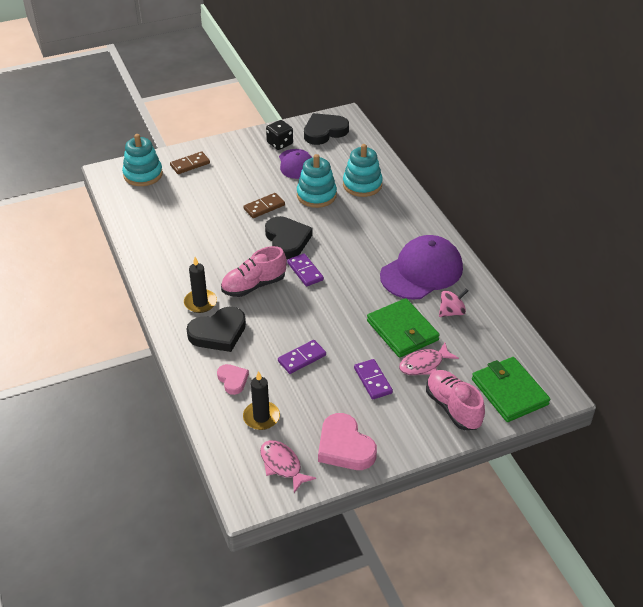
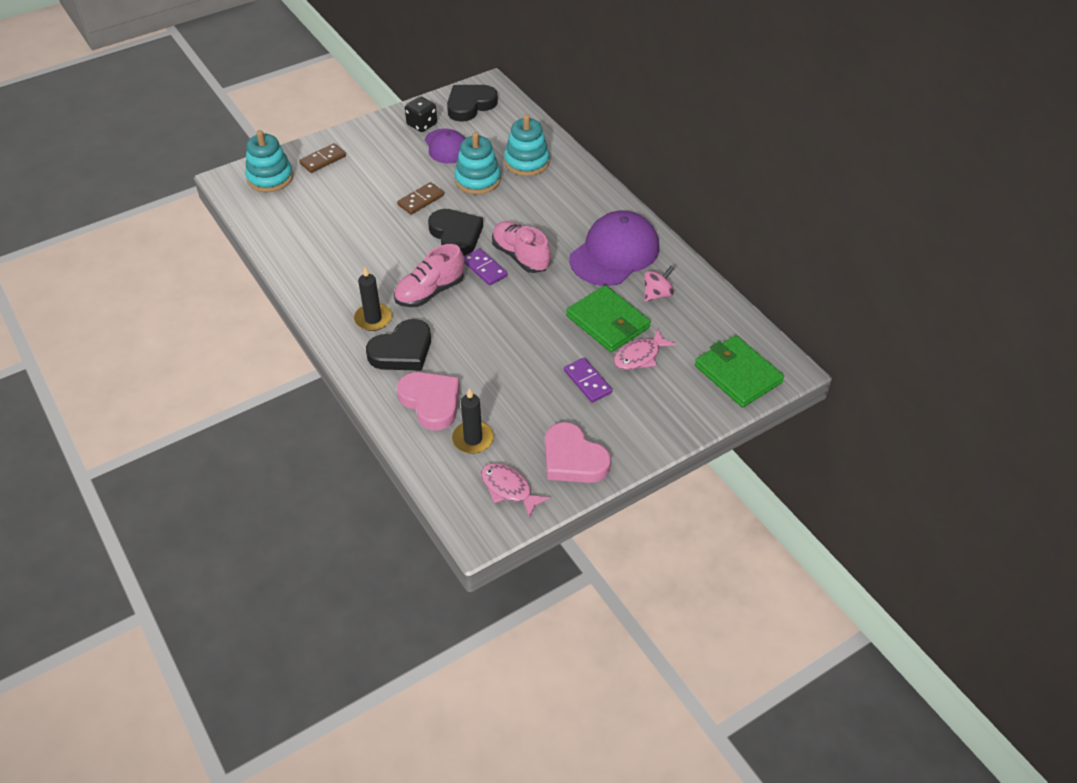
camera: 10 degrees left, 5 degrees up
pink heart [217,364,249,395] -> pink heart [397,372,460,431], size x1.74
purple domino [278,340,326,374] -> none
pink shoe [426,370,485,430] -> pink shoe moved to [492,221,551,273]

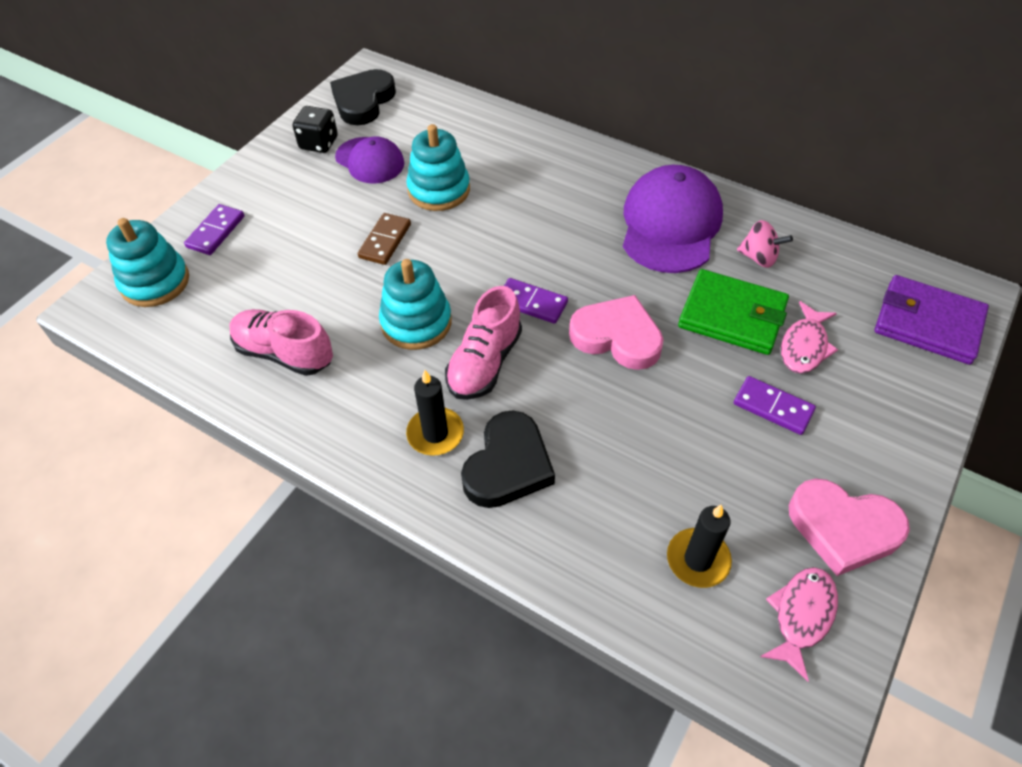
camera: 25 degrees left, 5 degrees up
brown domino [299,143,346,173] -> purple domino [184,204,244,255]
pink heart [397,372,460,431] -> pink heart moved to [569,295,664,370]
black heart [428,209,483,256] -> none
pink fish [481,463,550,518] -> pink fish turned 105 degrees clockwise [760,567,838,682]
pink shoe [492,221,551,273] -> pink shoe moved to [229,309,333,376]
turquoise stacking toy [504,114,550,176] -> turquoise stacking toy moved to [379,259,452,350]
pink spinning top [644,266,674,302] -> pink spinning top turned 90 degrees clockwise [737,220,793,268]
green wallet [695,335,784,408] -> purple wallet [874,275,989,365]

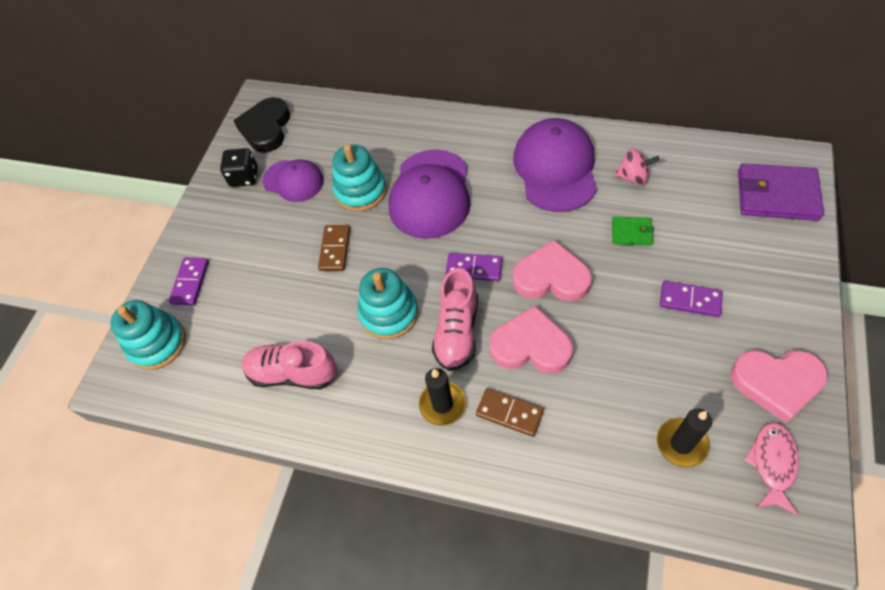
camera: 10 degrees left, 5 degrees up
black heart [461,411,555,508] -> brown domino [476,388,544,437]
green wallet [678,269,789,355] -> green wallet [612,217,654,246], size x0.51
pink fish [781,301,838,374] -> none
none -> purple cap [389,150,470,239]
none -> pink heart [489,305,573,374]

